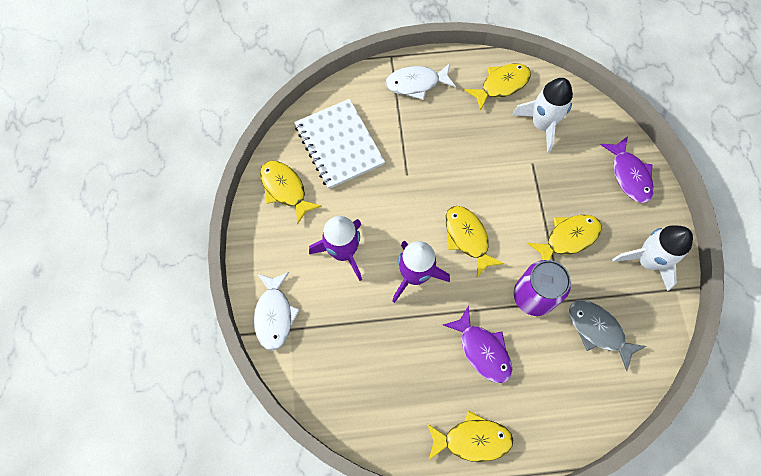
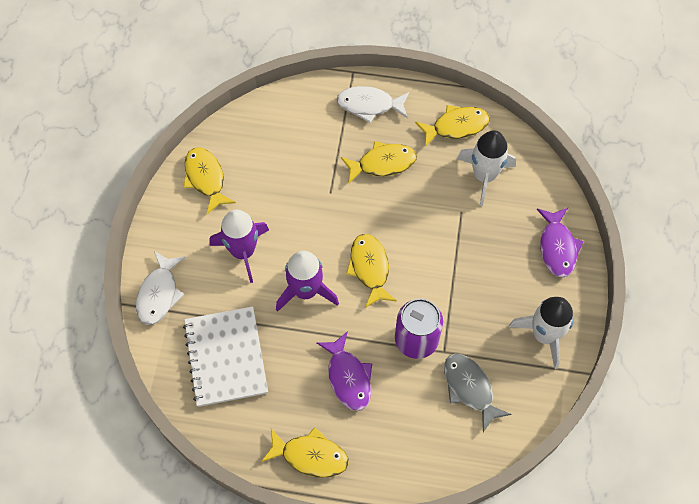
camera: 15 degrees right, 5 degrees down
white notebook [294,99,385,189] -> white notebook moved to [183,306,268,407]
yellow fish [527,215,602,260] -> yellow fish moved to [341,141,417,184]

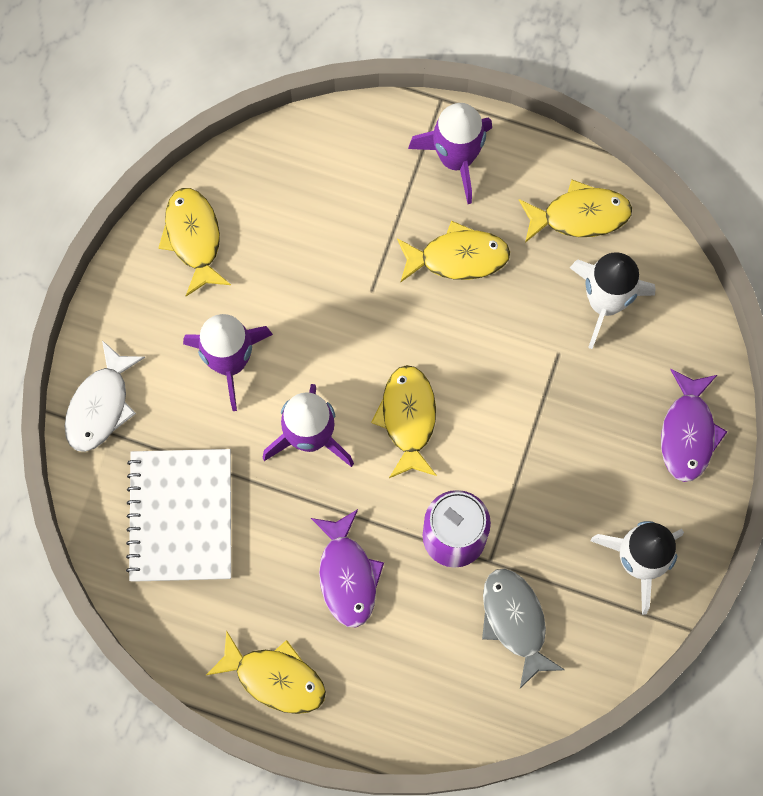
camera: 10 degrees right, 10 degrees up
white fish [336,86,409,123] -> purple rocket [408,103,492,204]

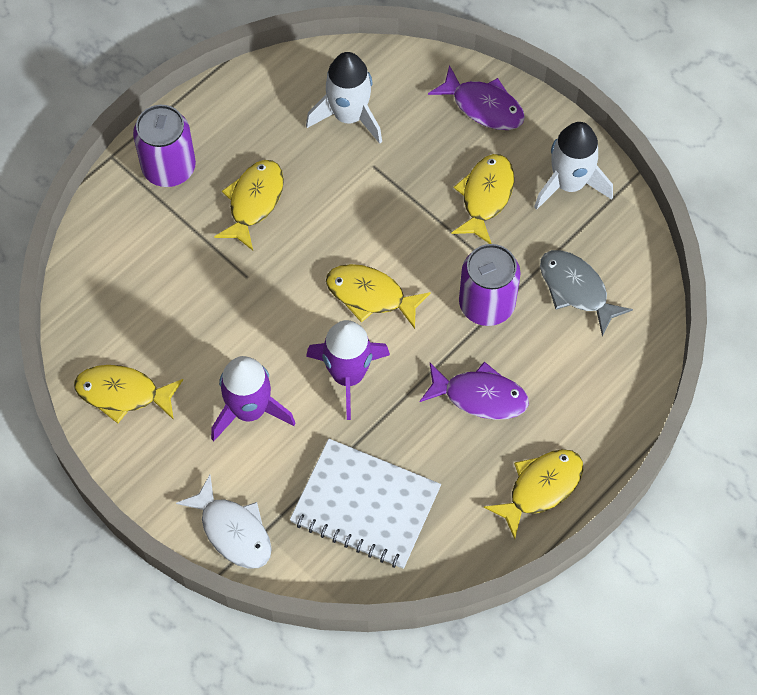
camera: 65 degrees left, 10 degrees down
purple rocket [408,103,492,204] -> purple can [133,105,196,187]
grey fish [482,569,565,688] -> grey fish turned 45 degrees clockwise [540,250,633,336]
yellow fish [519,180,632,243] -> yellow fish moved to [451,154,514,244]

